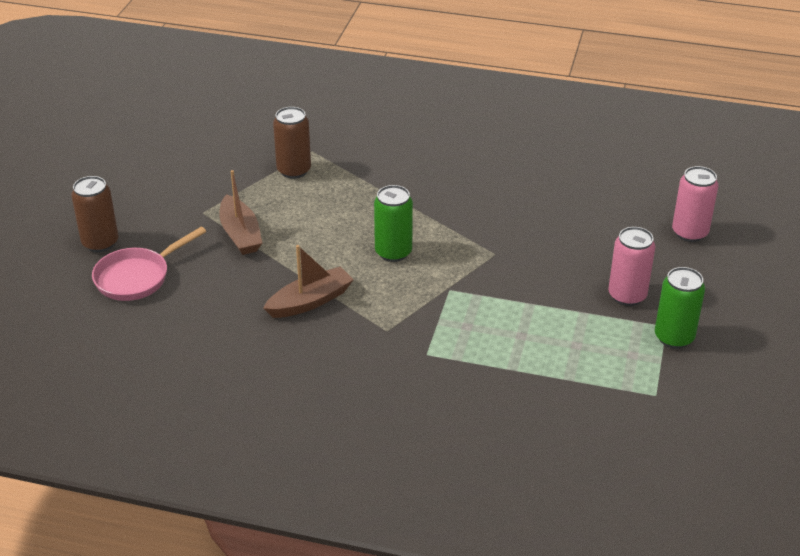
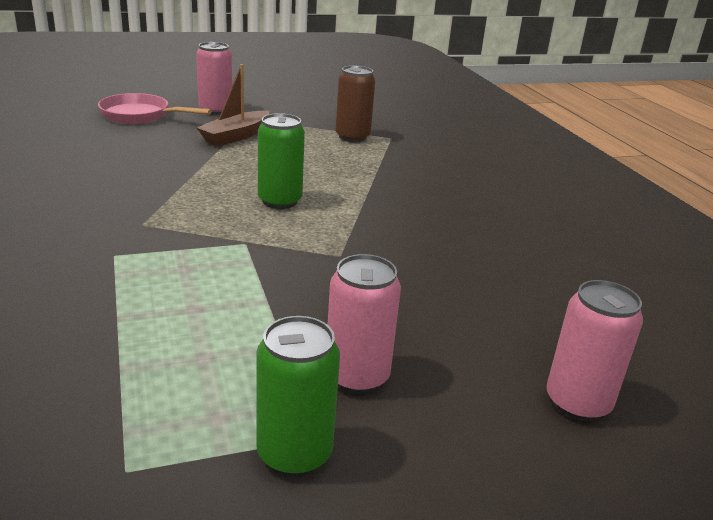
camera: 55 degrees right, 10 degrees down
brown can [72,176,118,252] -> none
brown boat [263,245,354,318] -> none
none -> pink can [196,42,232,115]

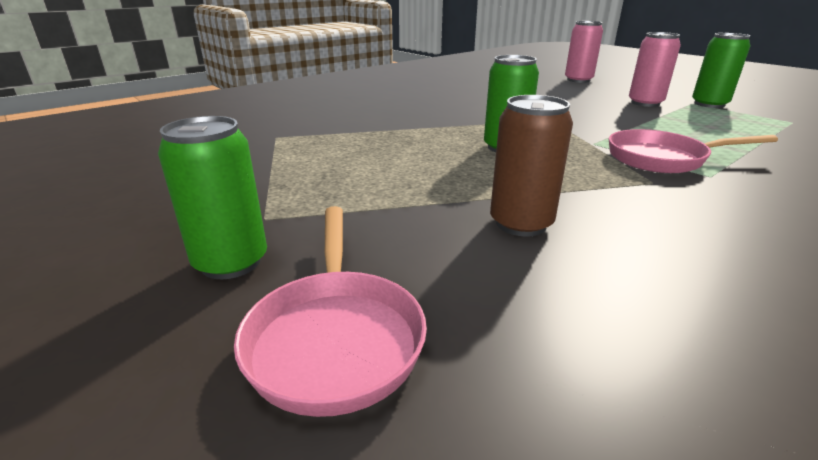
camera: 110 degrees left, 0 degrees up
pink can [196,42,232,115] -> green can [158,116,267,279]
brown boat [197,64,269,146] -> none
brown can [335,66,375,142] -> brown can moved to [490,95,573,237]
none -> pink pan [609,129,778,173]

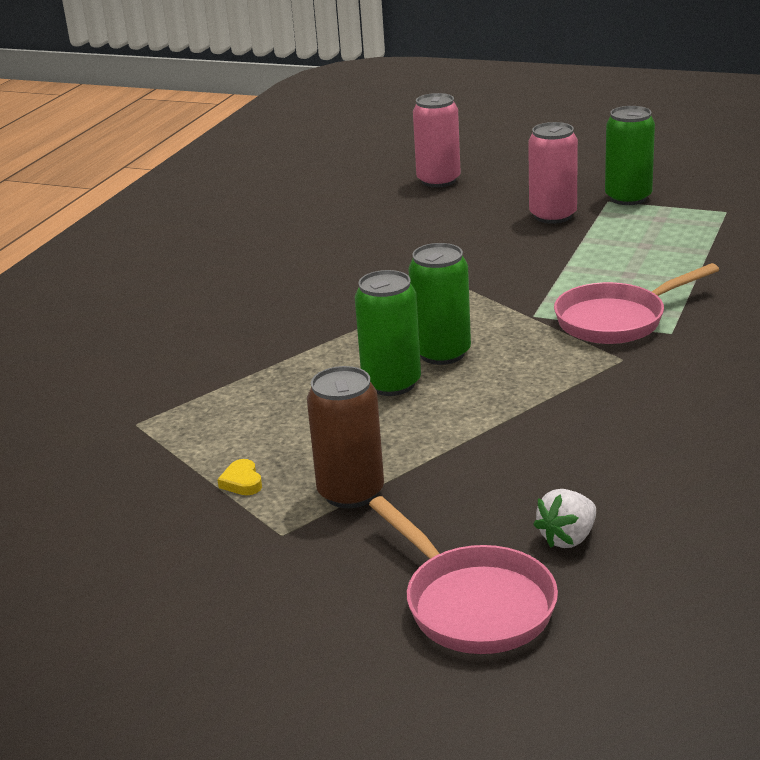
camera: 25 degrees left, 0 degrees up
green can [158,116,267,279] -> green can moved to [355,270,421,396]
brown can [490,95,573,237] -> brown can moved to [307,366,384,508]
none -> yellow heart [217,459,262,495]
none -> white strawberry [533,489,596,548]

